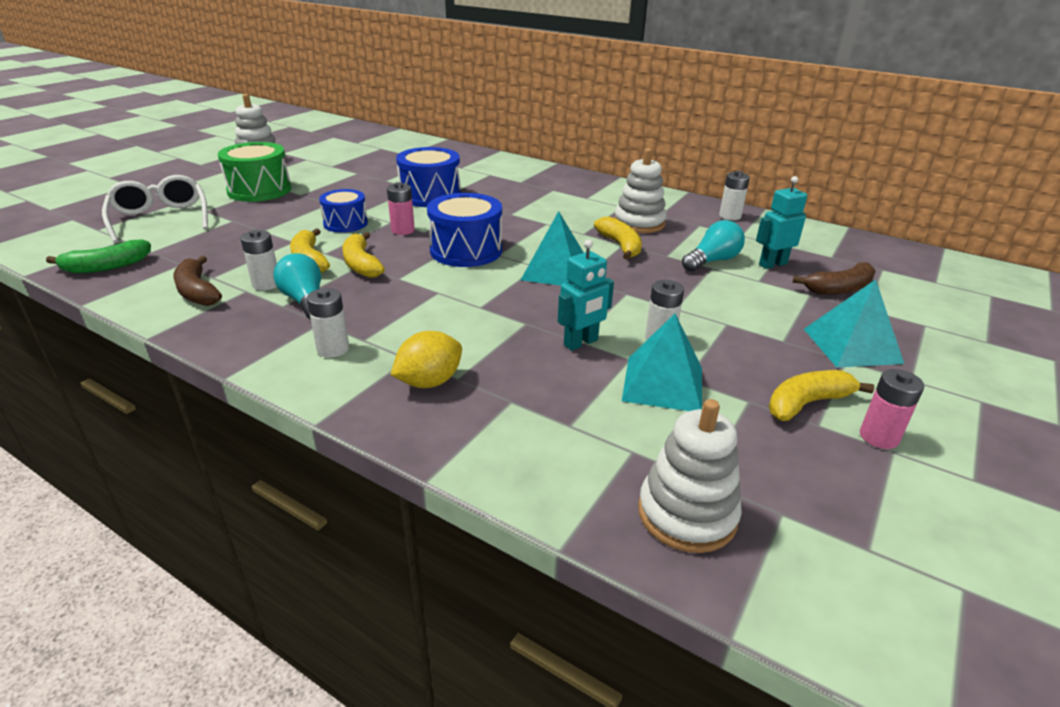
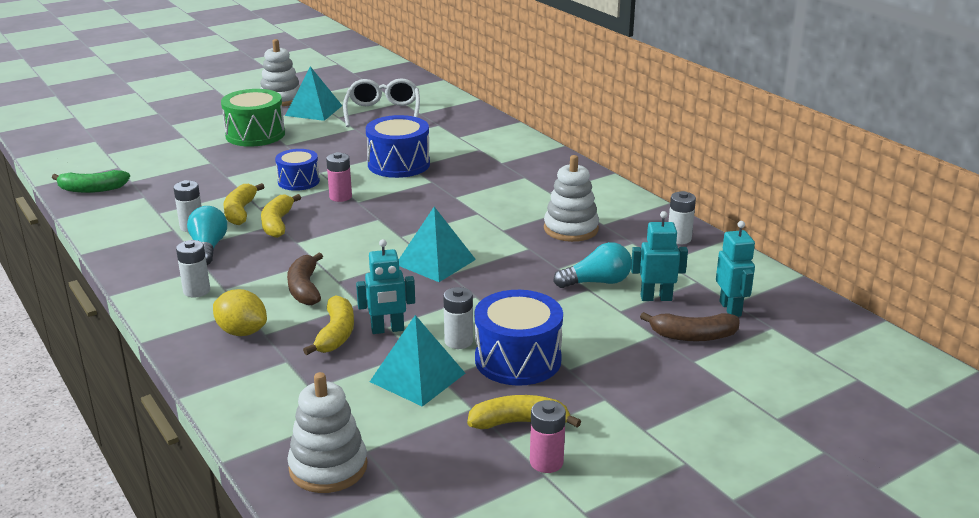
camera: 25 degrees right, 5 degrees down
white glasses [102,175,208,243] -> white glasses moved to [343,78,420,127]
brown banana [173,256,222,306] -> brown banana moved to [287,252,323,305]
yellow lemon [390,331,462,388] -> yellow lemon turned 45 degrees clockwise [213,289,267,336]
blue drum [427,193,502,267] -> blue drum moved to [475,290,563,386]
yellow banana [594,217,642,260] -> yellow banana moved to [303,295,354,355]
turquoise pyramid [804,279,904,368] -> turquoise pyramid moved to [285,66,342,121]
none -> turquoise robot [716,221,755,317]

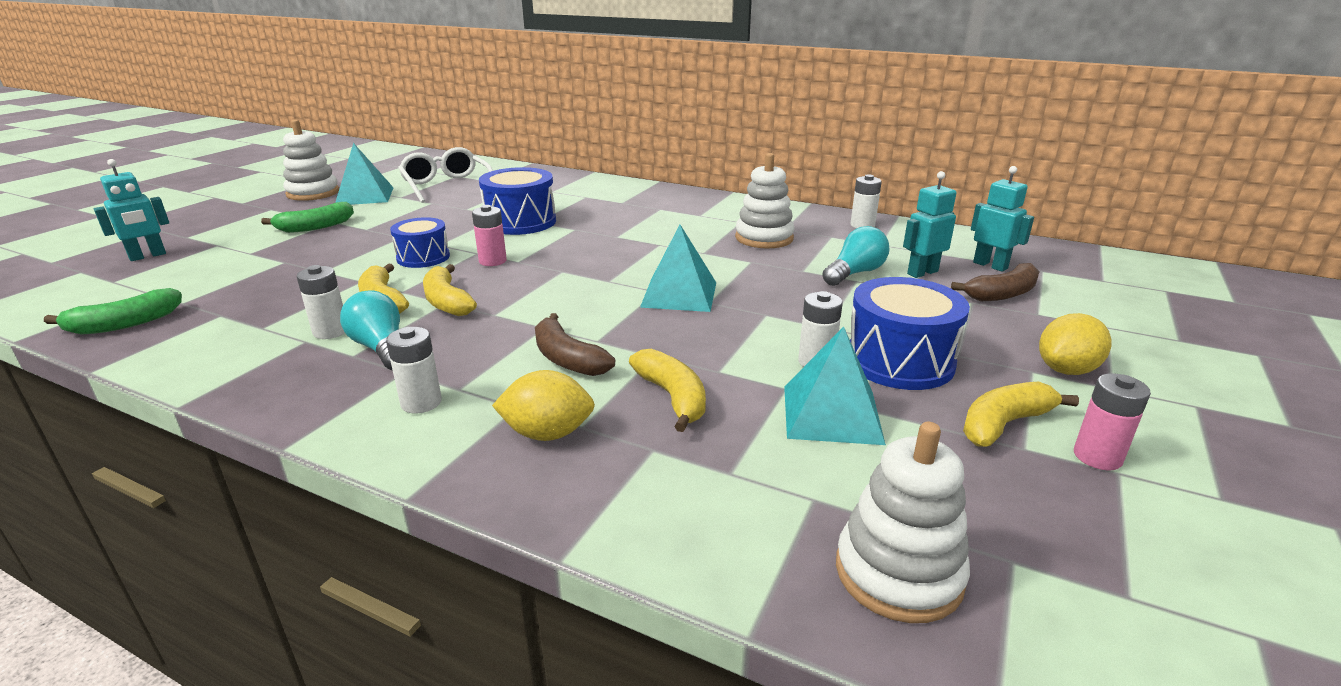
camera: 30 degrees left, 0 degrees up
green drum [221,89,285,147] -> green banana [261,202,354,233]
turquoise robot [356,239,415,334] -> turquoise robot moved to [94,159,169,261]
none -> yellow lemon [1039,313,1111,375]

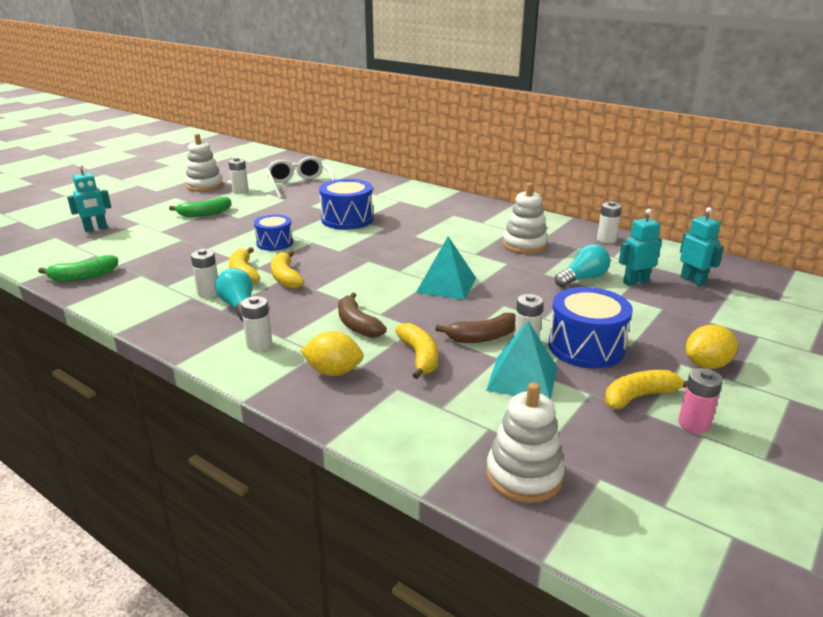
camera: 10 degrees right, 0 degrees up
turquoise pyramid [335,143,394,205] -> white battery [228,157,249,193]
pink battery [472,205,507,266] -> none
brown banana [951,263,1039,301] -> brown banana moved to [435,313,516,343]

